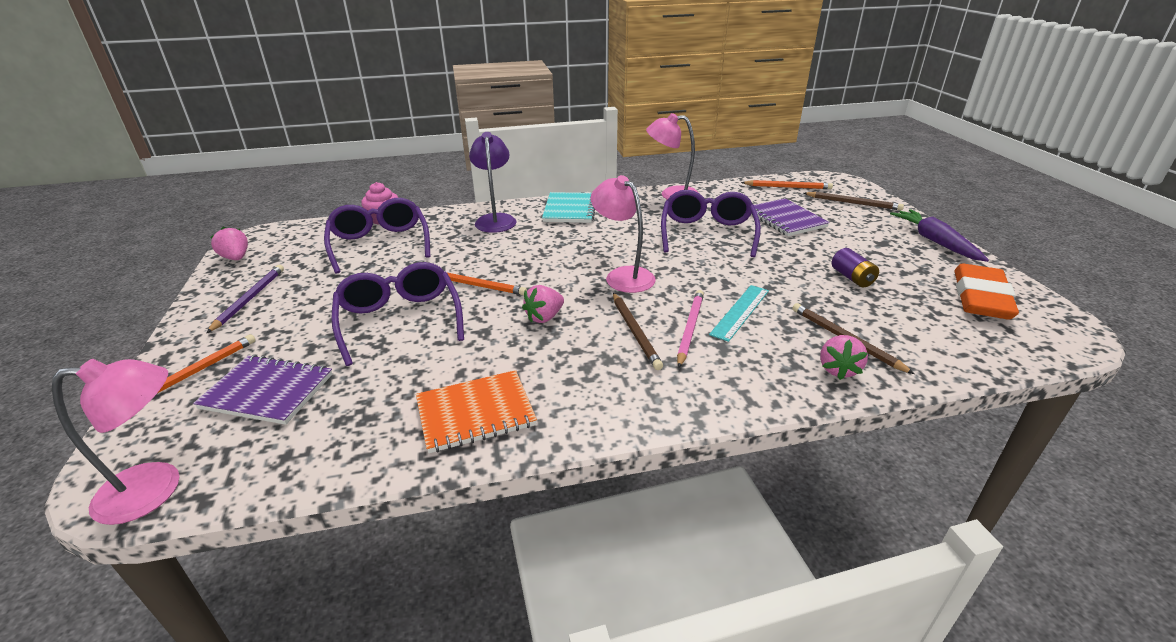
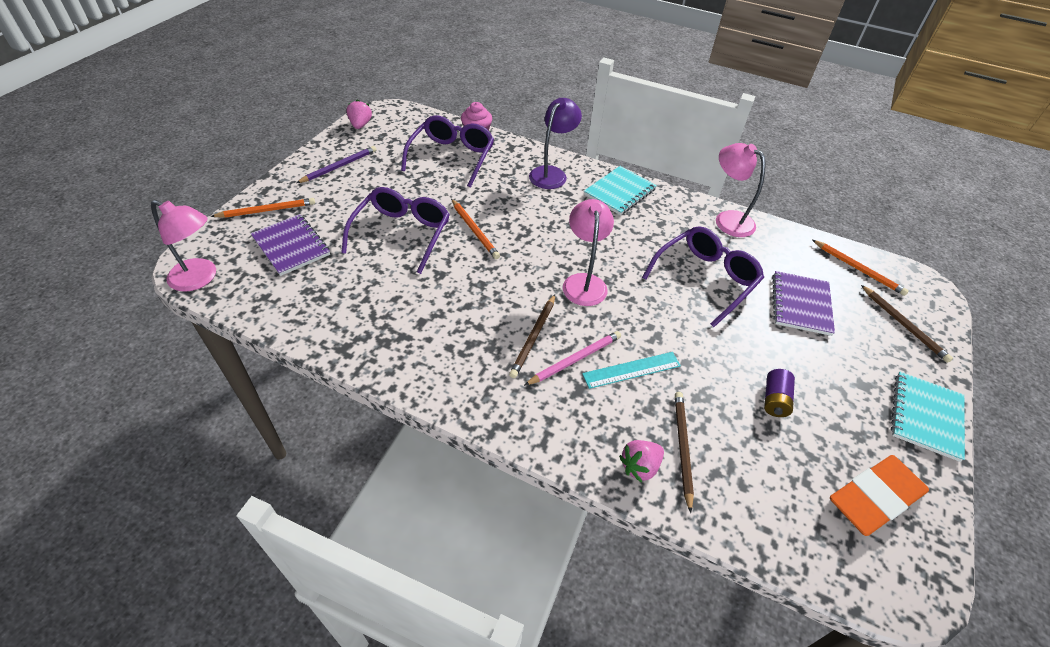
camera: 35 degrees right, 15 degrees up
orange notebook [416,370,537,453] -> none
pink strawberry [522,285,564,323] -> none
purple carrot [890,209,989,262] -> turquoise notebook [891,372,965,462]

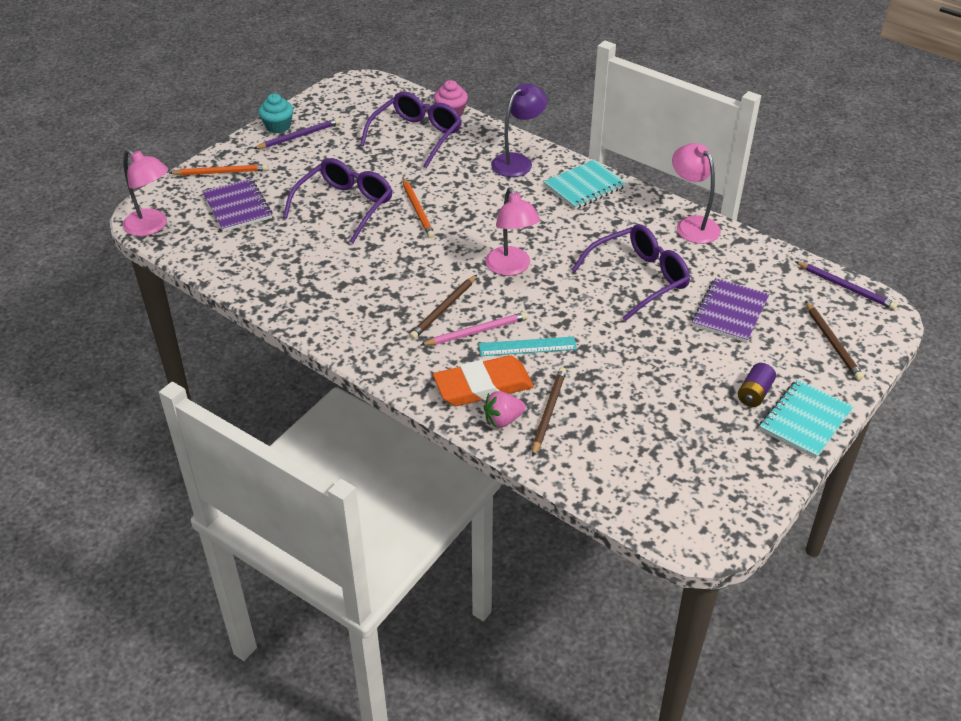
camera: 15 degrees right, 5 degrees down
pink strawberry [346,100,372,129] -> none
pink lamp [563,199,614,306] -> pink lamp turned 150 degrees clockwise [485,187,540,276]
purple battery [764,369,795,417] -> purple battery moved to [738,363,776,407]
orange pencil [812,240,909,296] -> none
orange eraser [830,455,929,536] -> orange eraser moved to [433,355,534,406]
none -> turquoise cupcake [258,93,293,133]
none -> purple pencil [795,261,897,310]

